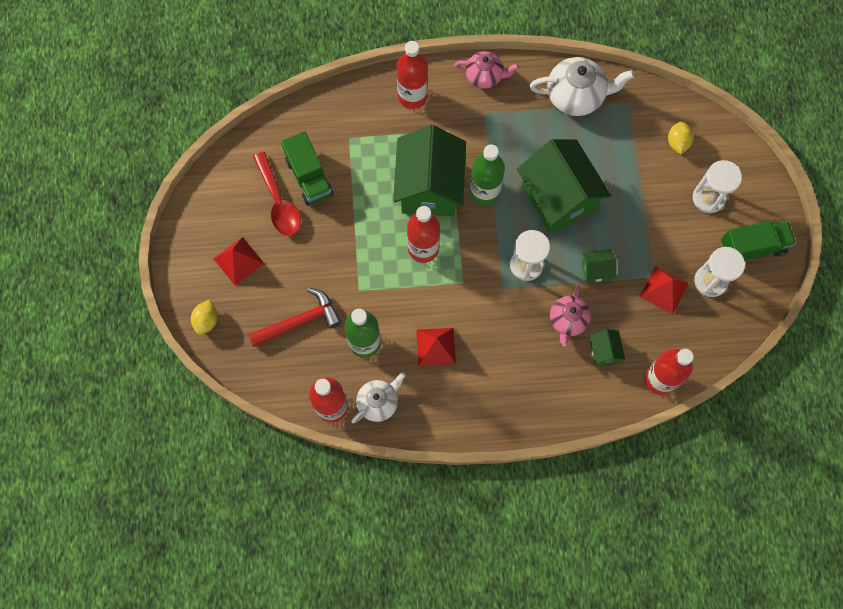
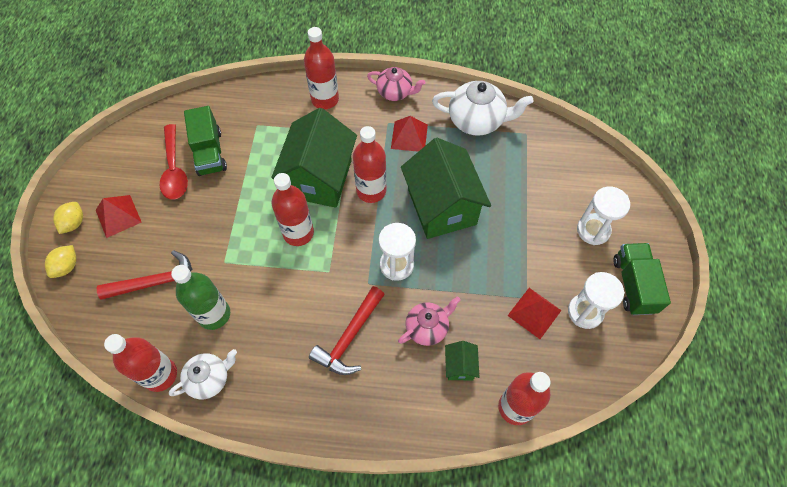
camera: 10 degrees right, 10 degrees down
red pyramid [416,328,456,366] -> red pyramid moved to [391,116,428,152]
green bottle [470,144,505,206] -> red bottle [353,126,387,203]
pink teapot [550,285,591,347] -> pink teapot turned 150 degrees counterclockwise [398,296,461,346]
green house [582,249,616,282] -> none
yellow lemon [668,121,693,155] -> yellow lemon moved to [53,202,83,234]
green truck [721,221,796,262] -> green truck turned 90 degrees counterclockwise [613,243,671,315]
none -> red hammer [309,286,385,375]

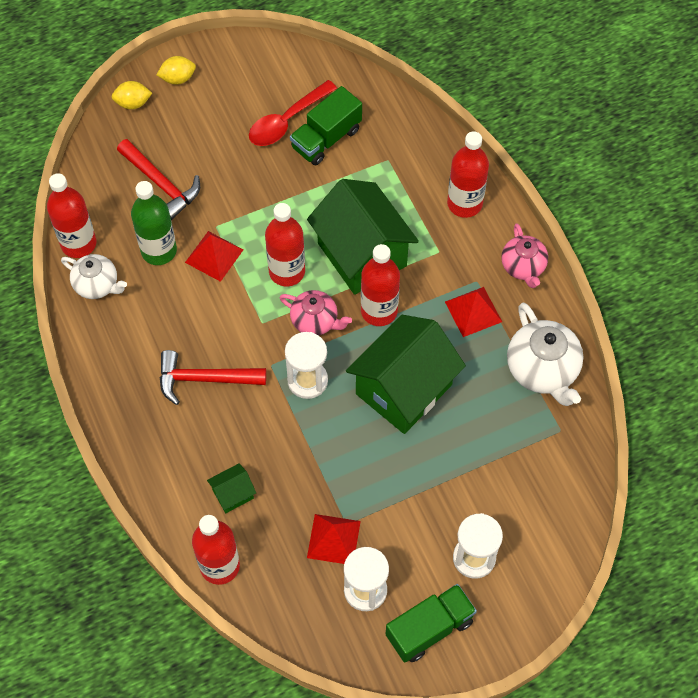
camera: 60 degrees right, 0 degrees up
red pyramid [96,195,142,238] -> red pyramid moved to [185,231,243,282]
green house [271,108,357,208] -> green house turned 75 degrees clockwise [307,179,419,295]
pink teapot [398,296,461,346] -> pink teapot moved to [279,290,352,336]

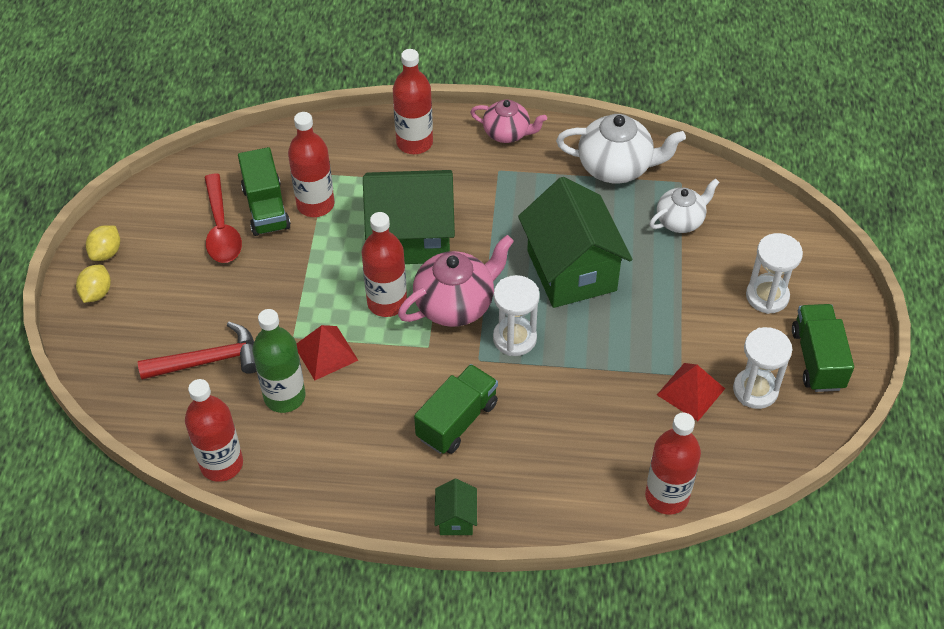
camera: 60 degrees left, 10 degrees down
white teapot [61,254,127,299] -> white teapot moved to [649,178,720,233]
yellow lemon [112,81,152,109] -> yellow lemon moved to [86,225,120,261]
red hammer [160,350,266,405] -> green truck [414,364,498,454]
green house [207,463,256,513] -> green house moved to [435,479,477,535]
pink teapot [279,290,352,336] -> pink teapot [398,235,514,327], size x1.56
red bottle [361,244,400,326] -> red bottle moved to [288,112,335,217]
red pyramid [445,287,502,337] -> none

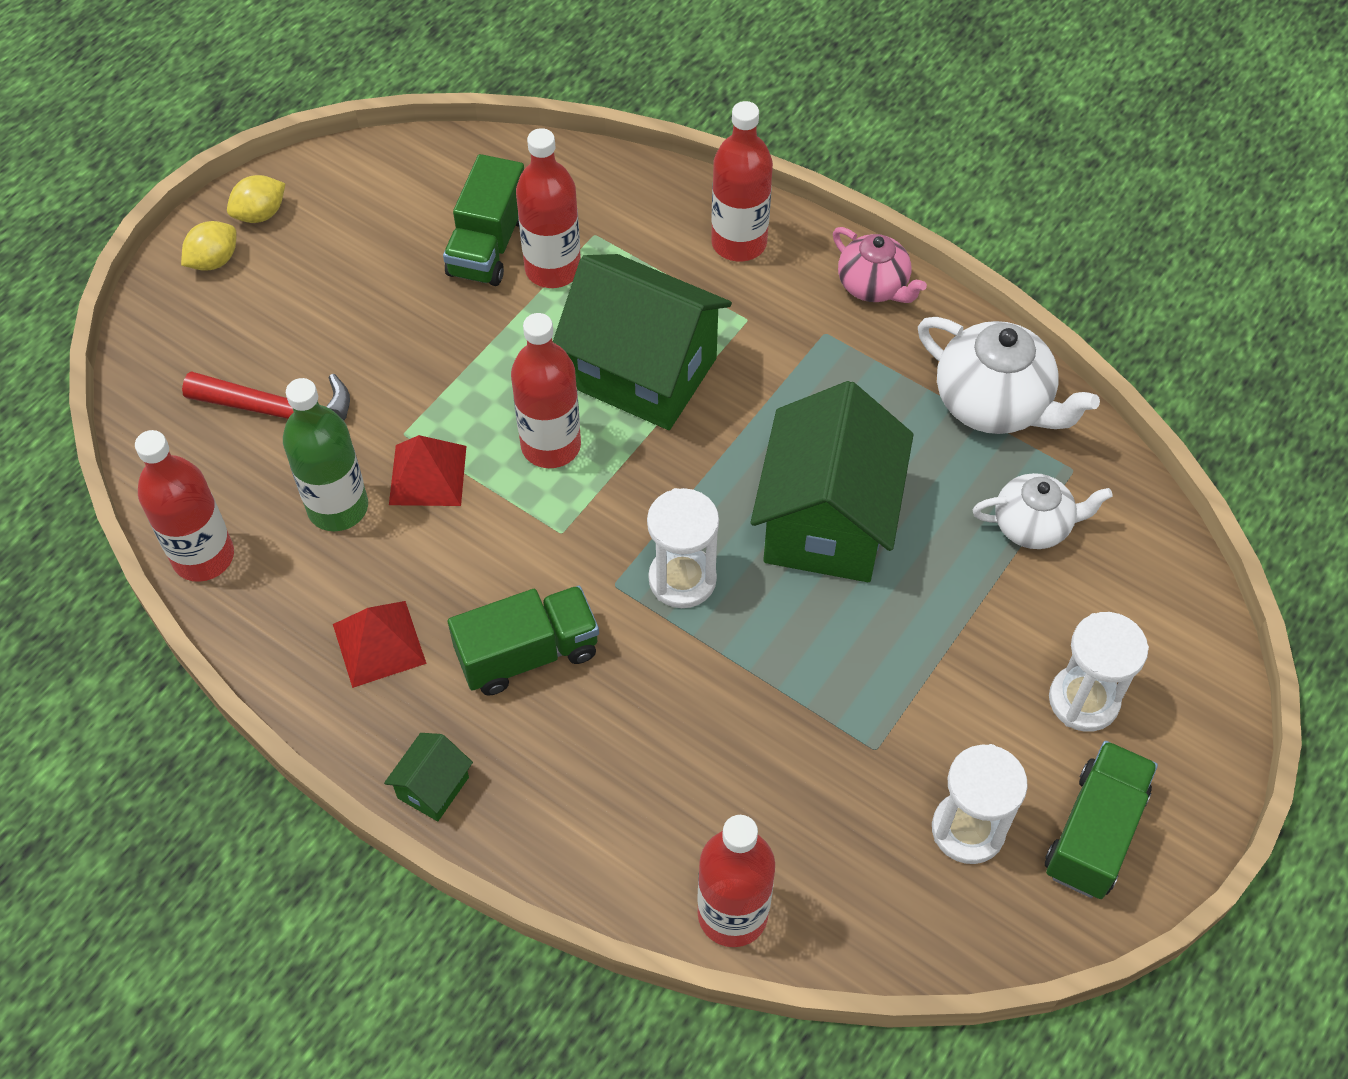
camera: 30 degrees right, 5 degrees up
red spoon [204,174,242,263] -> none
pink teapot [398,235,514,327] -> none
red pyramid [657,363,725,421] -> red pyramid moved to [333,601,427,688]

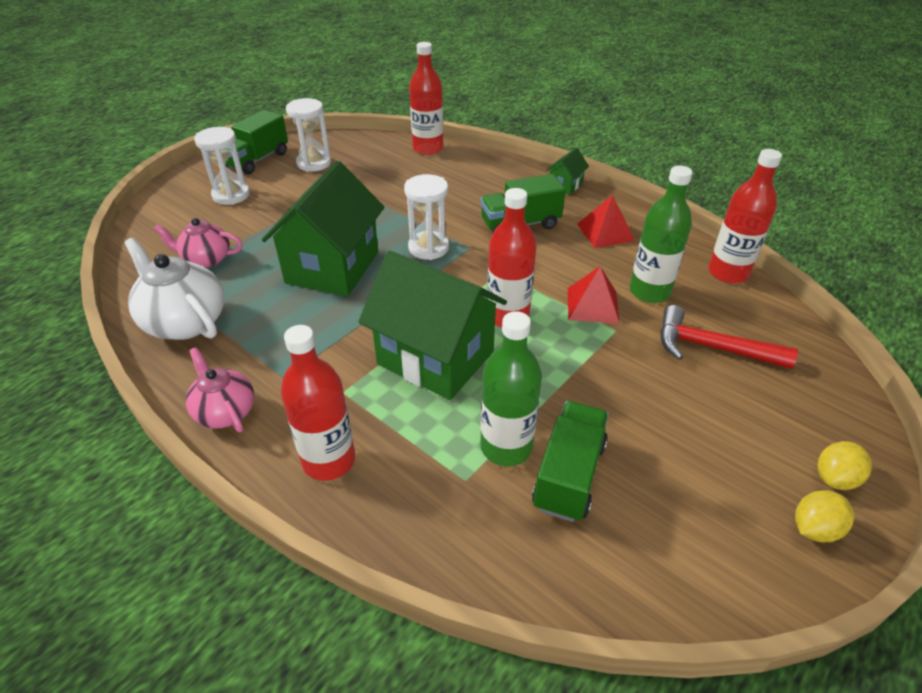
camera: 175 degrees left, 15 degrees down
red bottle [516,128,581,288] -> green bottle [480,311,542,466]
white teapot [972,473,1113,549] -> pink teapot [154,218,242,268]

